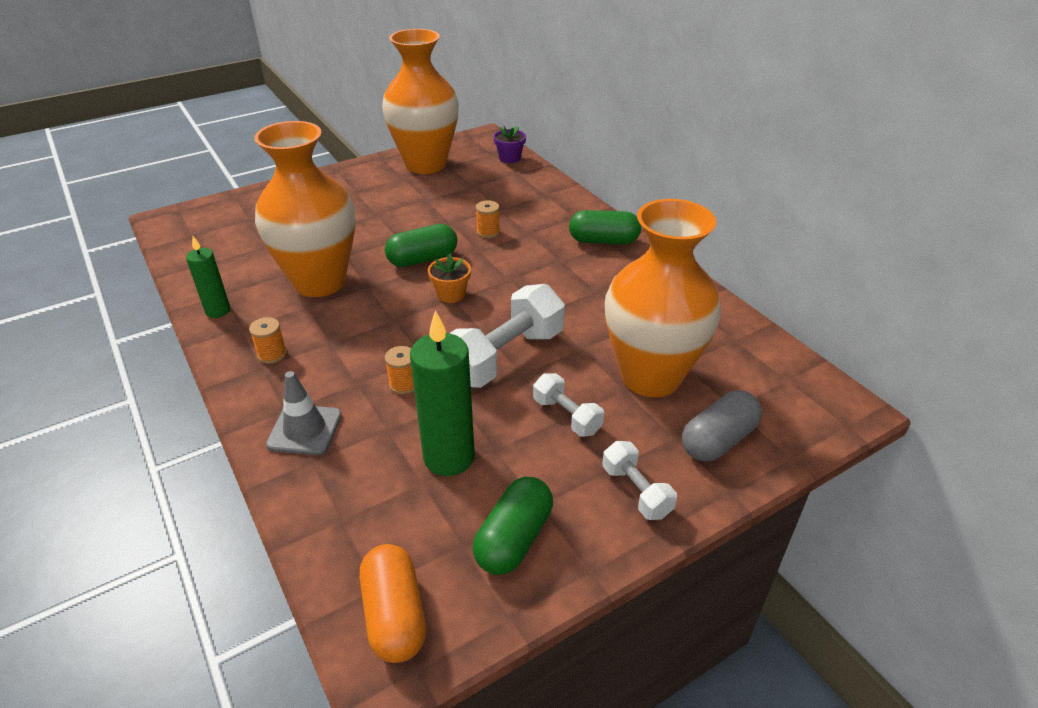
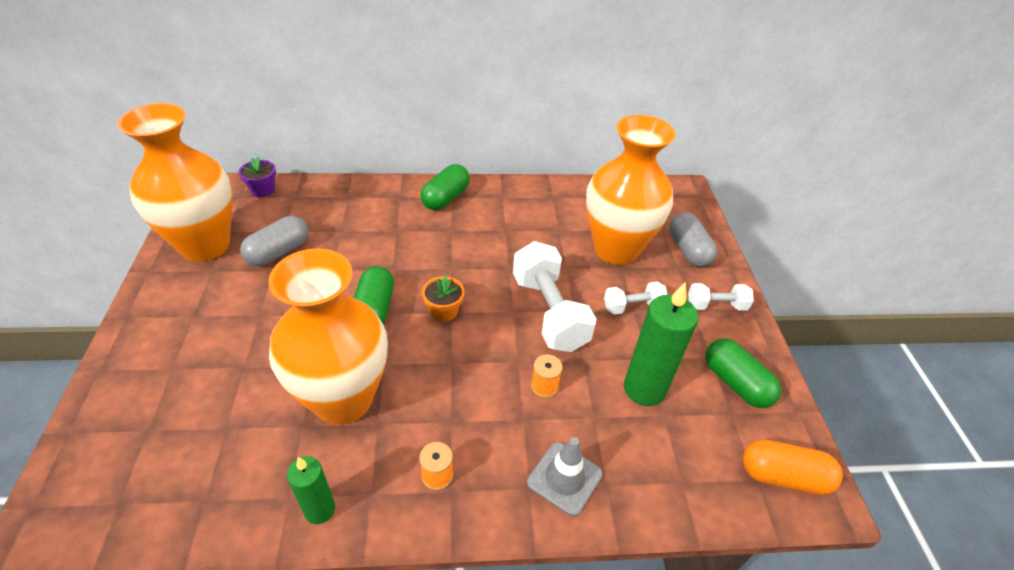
camera: 65 degrees left, 5 degrees up
orange spool [476,200,500,238] -> none
none -> grey capsule [240,216,309,266]

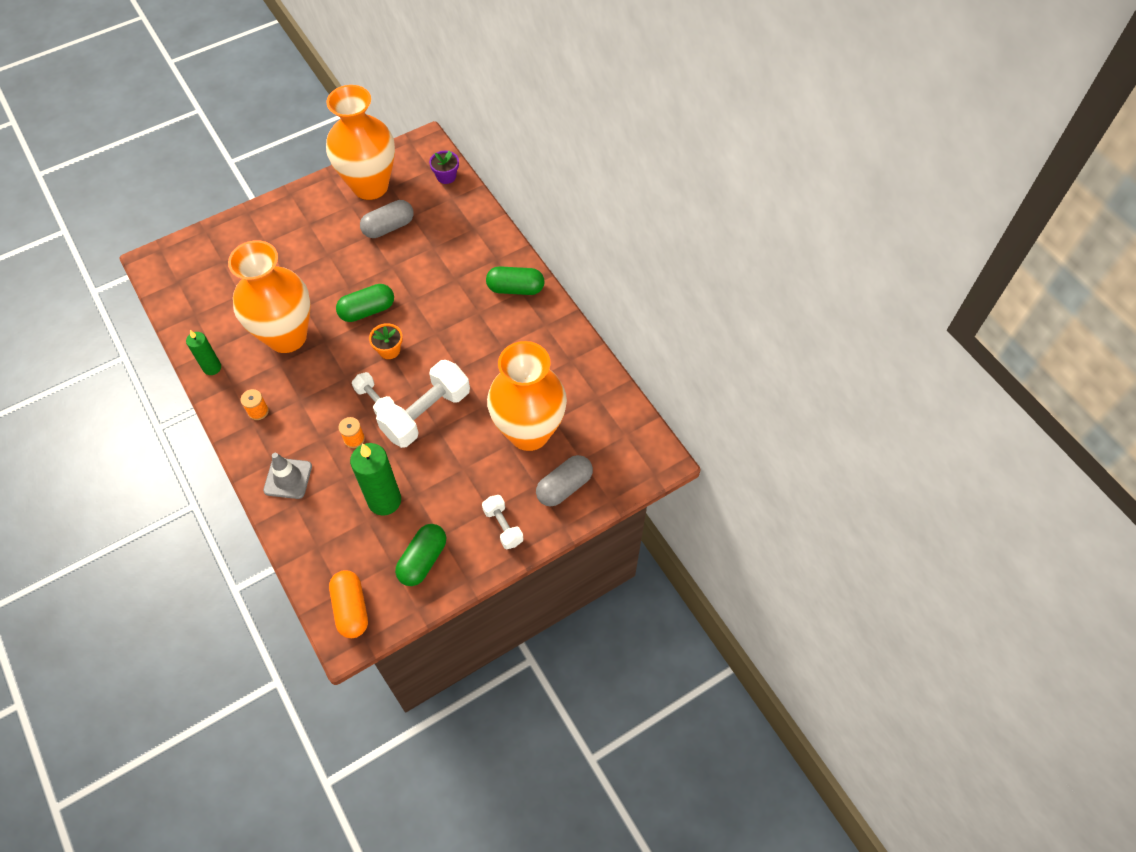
camera: 65 degrees right, 15 degrees up
grey capsule [240,216,309,266] -> grey capsule turned 45 degrees counterclockwise [360,200,414,238]
white dumbbell [604,282,667,315] -> white dumbbell moved to [352,372,395,415]

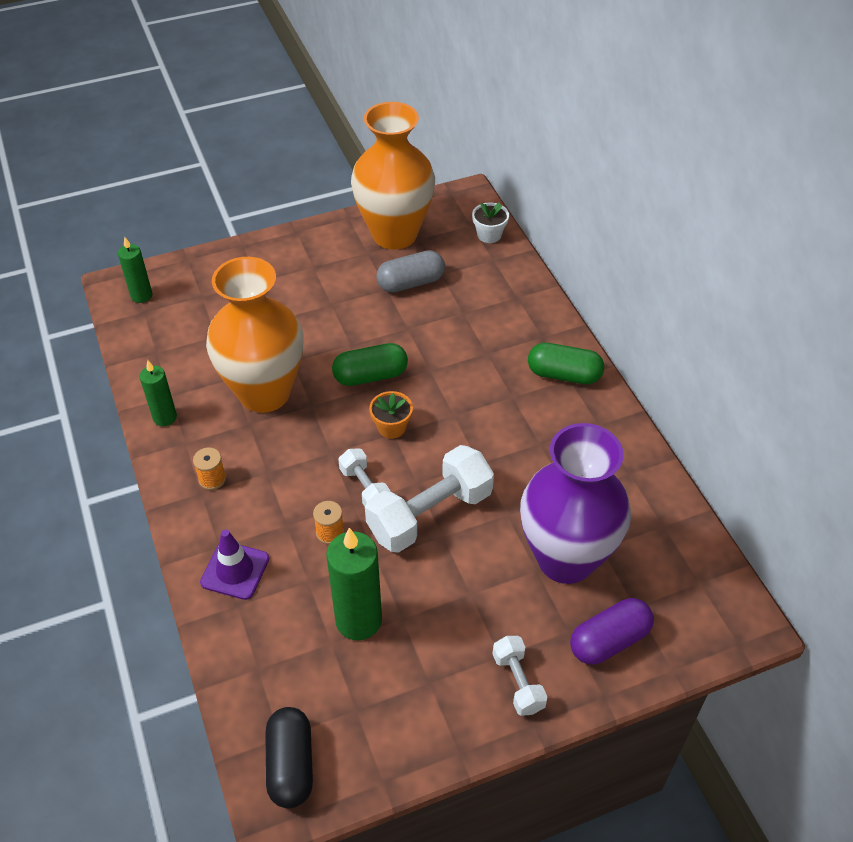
camera: 10 degrees right, 10 degrees down
grey traffic cone [263,453,312,499] -> purple traffic cone [200,530,269,600]
orange capsule [329,570,368,638] -> black capsule [265,707,313,809]
green capsule [395,524,446,586] -> none
purple flower pot [429,150,459,184] -> white flower pot [472,202,509,243]
orange vase [487,341,567,451] -> purple vase [520,423,631,584]
grey capsule [536,455,593,507] -> purple capsule [570,598,654,665]
none -> green candle [118,237,152,303]

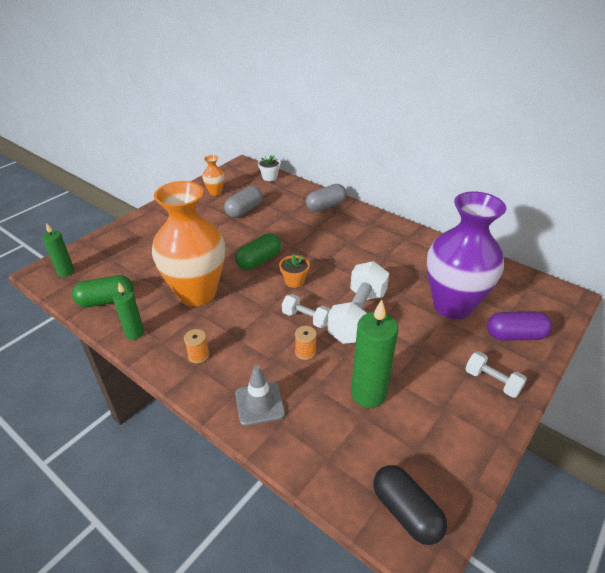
camera: 30 degrees left, 10 degrees down
purple traffic cone [200,530,269,600] -> grey traffic cone [235,365,285,426]
orange vase [351,102,435,250] -> orange vase [202,155,225,196], size x0.42
green capsule [528,343,604,384] -> green capsule moved to [72,275,134,307]
purple capsule [570,598,654,665] -> purple capsule turned 60 degrees clockwise [487,312,552,341]
none -> grey capsule [306,184,347,212]

